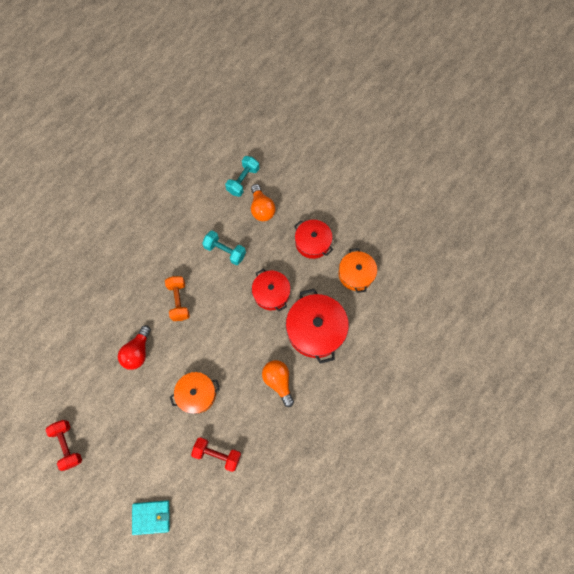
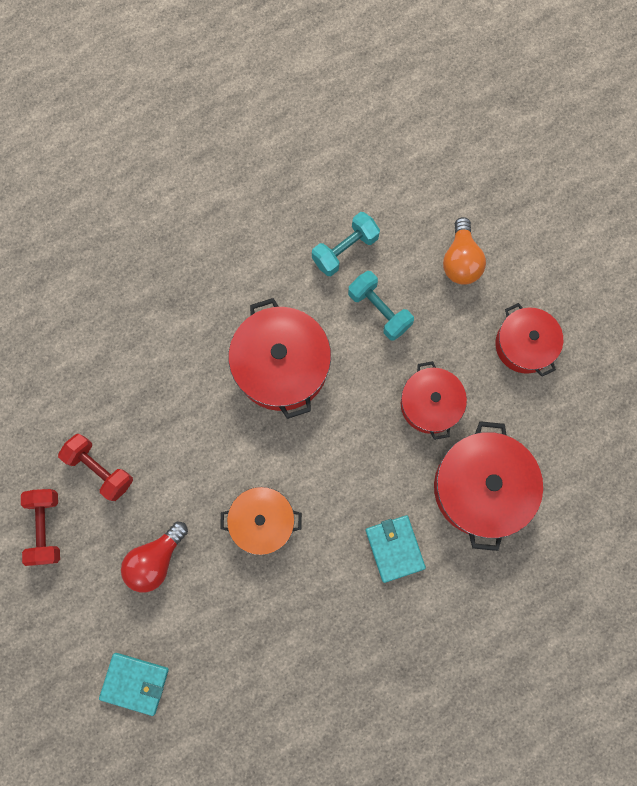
camera: 20 degrees right, 5 degrees up
red light bulb [118,325,151,370] -> red light bulb moved to [121,522,188,592]
orange dumbbell [165,276,190,321] -> red pot [229,298,331,419]
red dumbbell [191,438,241,472] -> red dumbbell moved to [58,434,133,501]
turquoise dumbbell [225,156,259,197] -> turquoise dumbbell moved to [312,212,380,276]
orange light bulb [262,360,294,407] -> turquoise wallet [366,515,426,583]
orange pot [338,248,377,293] -> none

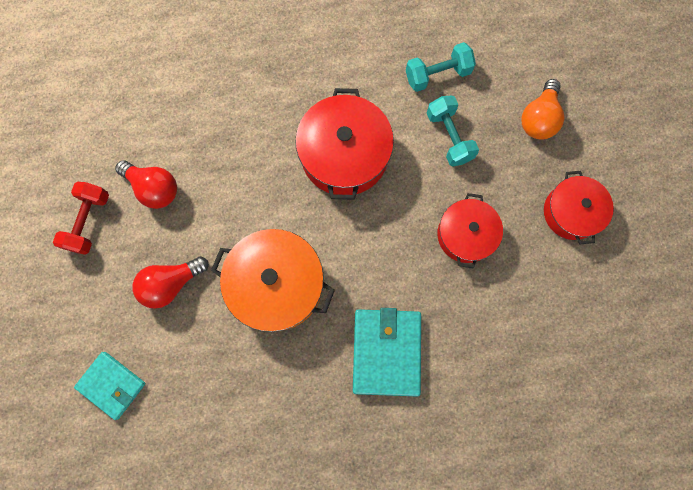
camera: 20 degrees right, 0 degrees up
red dumbbell [58,434,133,501] -> red light bulb [115,160,177,209]
orange pot [220,487,302,555] -> orange pot [211,229,335,332], size x1.56
turquoise wallet [366,515,426,583] -> turquoise wallet [353,308,421,397], size x1.52
red pot [434,421,543,551] -> none

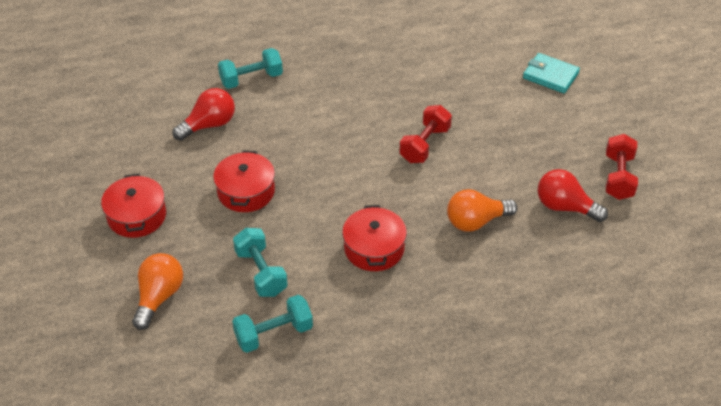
camera: 175 degrees right, 30 degrees down
red light bulb [132,256,209,309] -> red light bulb moved to [173,88,235,141]
orange pot [211,229,335,332] -> red dumbbell [399,105,452,163]
red pot [295,88,394,200] -> red pot [342,205,407,271], size x0.64
turquoise wallet [353,308,421,397] -> none
none -> turquoise dumbbell [218,48,283,89]
none -> orange light bulb [447,189,517,232]

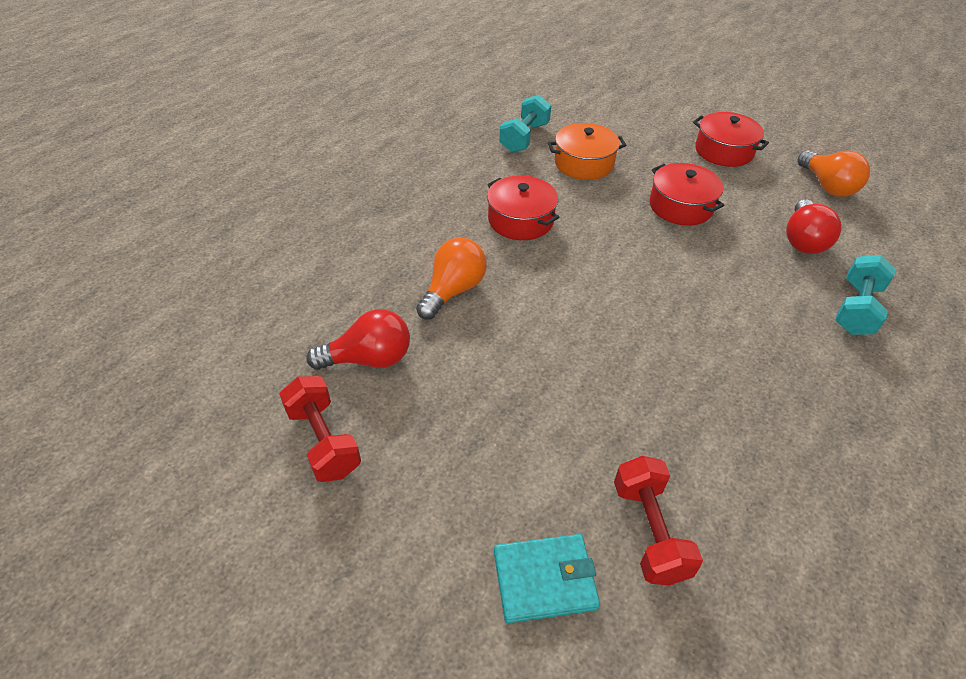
camera: 140 degrees right, 0 degrees up
orange light bulb [132,253,183,330] -> orange light bulb moved to [797,150,870,197]
turquoise dumbbell [233,228,288,297] -> orange pot [548,123,626,180]
red dumbbell [399,105,452,163] -> red dumbbell moved to [614,456,703,586]

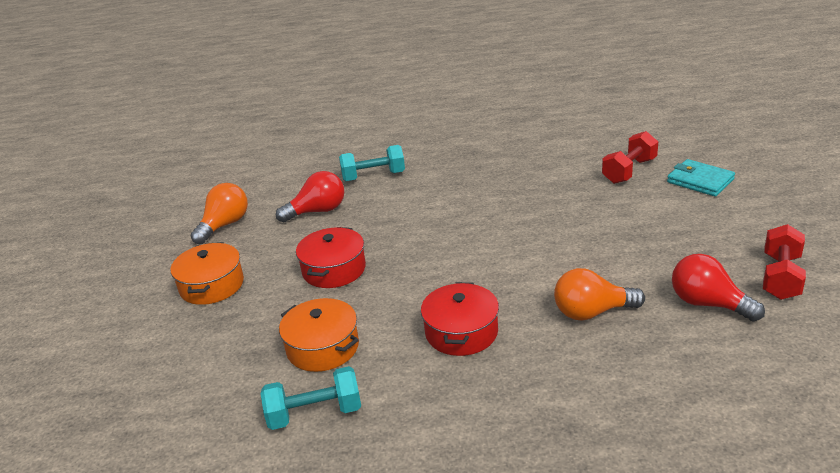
camera: 125 degrees left, 15 degrees down
red pot [693,112,769,167] -> orange pot [171,242,244,305]

